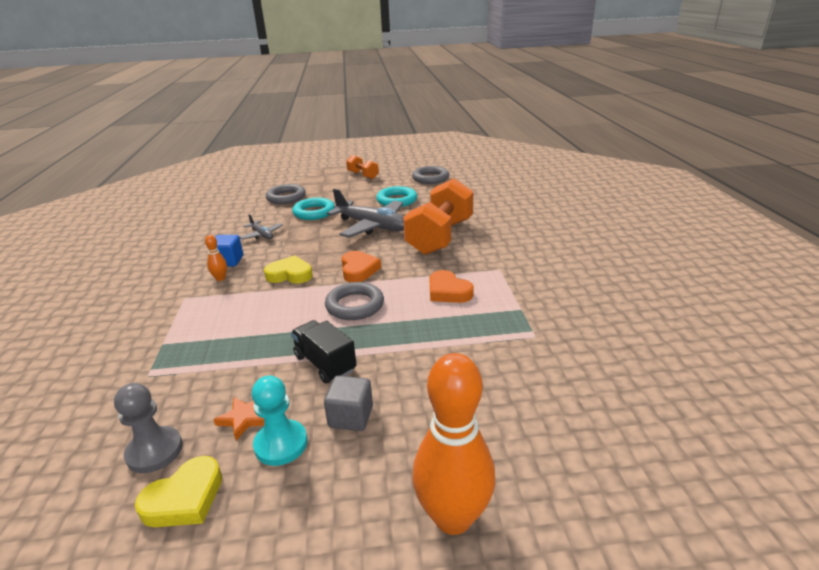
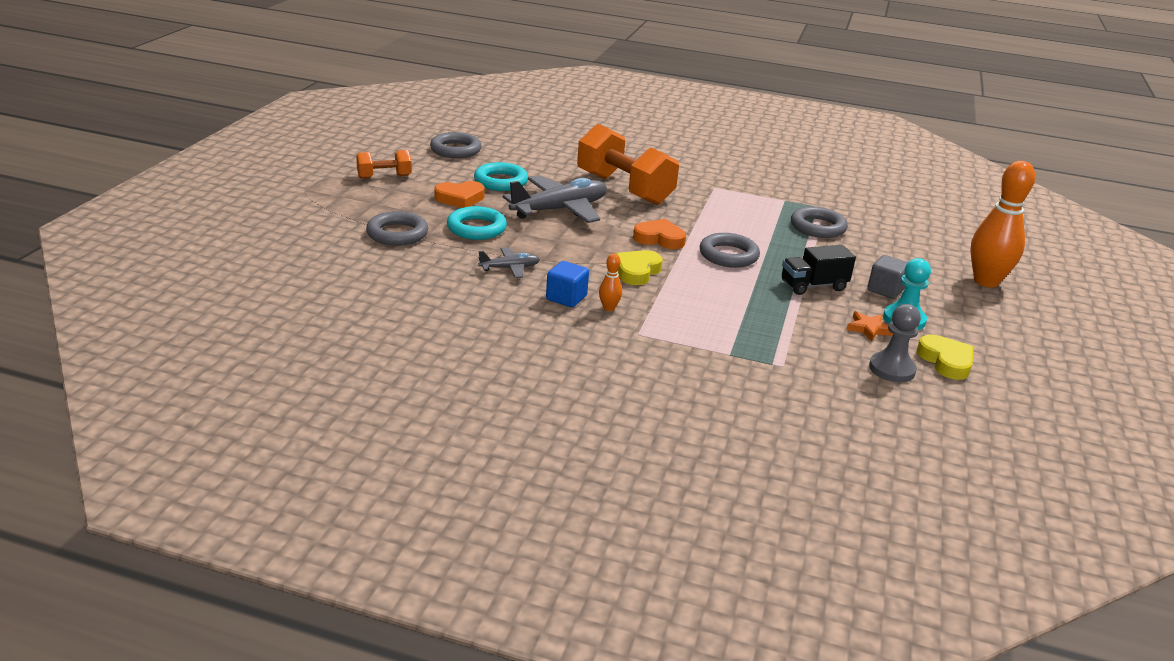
camera: 70 degrees left, 0 degrees up
orange heart [430,270,474,303] -> orange heart moved to [435,181,485,208]
none -> grey ring [791,206,848,238]

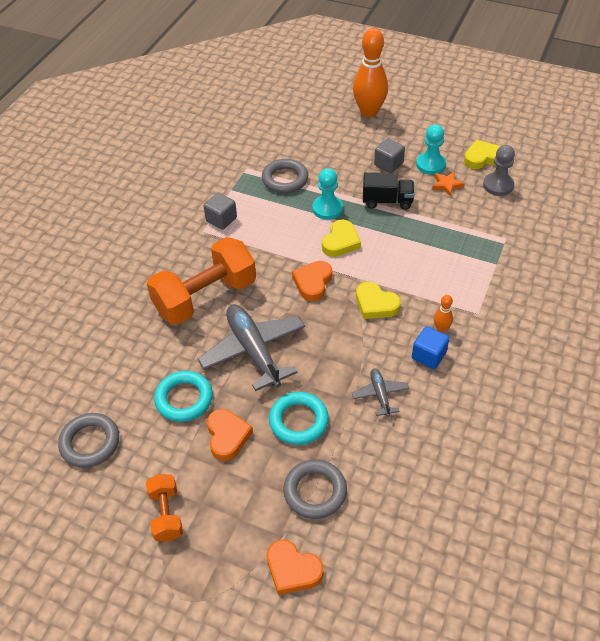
camera: 80 degrees left, 20 degrees up
grey ring [700,233,760,268] -> yellow heart [322,220,361,257]
black truck [782,245,856,295] -> black truck turned 75 degrees counterclockwise [363,172,414,210]
none -> grey cube [204,193,237,230]
none -> orange heart [267,540,323,595]
none -> turquoise pawn [312,168,343,220]

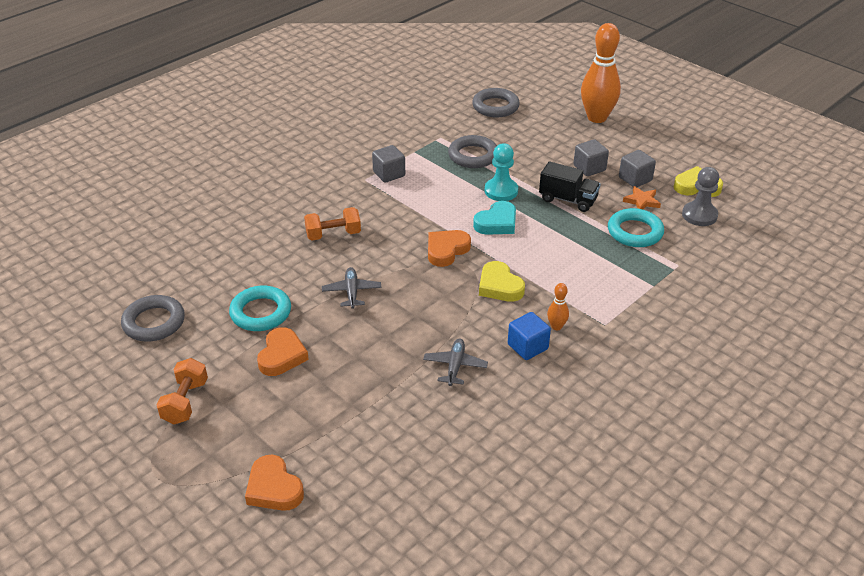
camera: 20 degrees right, 10 degrees down
orange dumbbell [147,237,256,325] -> orange dumbbell [304,207,361,240], size x0.50
grey plane [198,304,305,391] -> grey plane [322,267,381,309], size x0.49
turquoise ring [269,392,329,445] -> turquoise ring moved to [608,208,664,247]
grey ring [283,459,347,519] -> grey ring moved to [472,88,520,117]
yellow heart [322,220,361,257] -> turquoise heart [473,201,516,235]
turquoise pawn [416,124,446,175] -> grey cube [619,150,656,187]

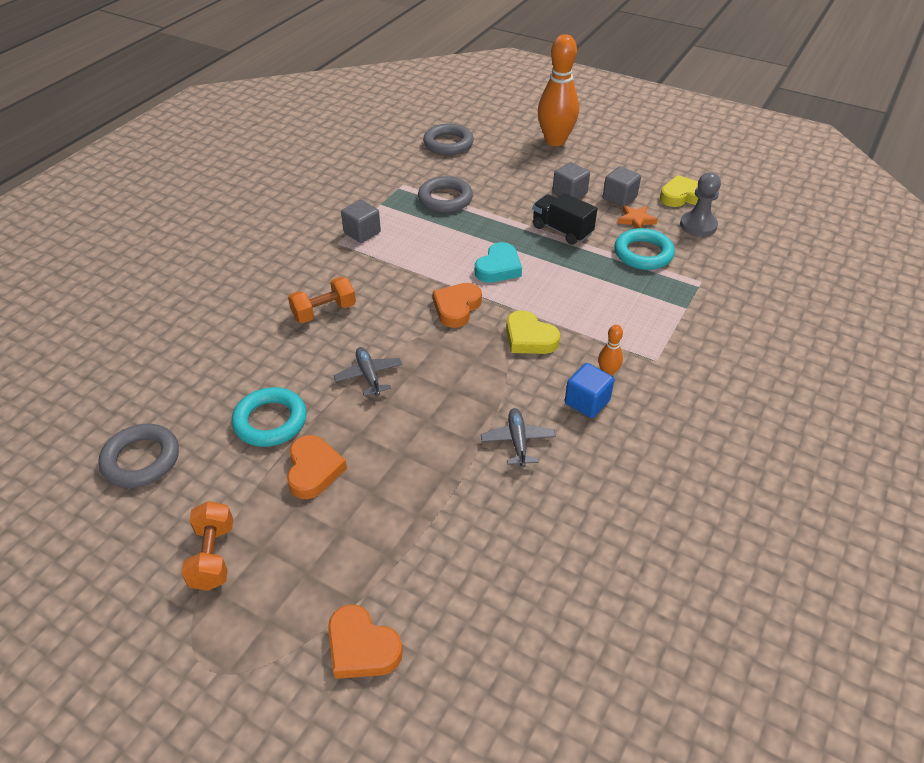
camera: 15 degrees left, 5 degrees up
turquoise pawn [485,143,518,201] -> none
black truck [539,161,600,212] -> black truck turned 150 degrees counterclockwise [533,193,597,245]

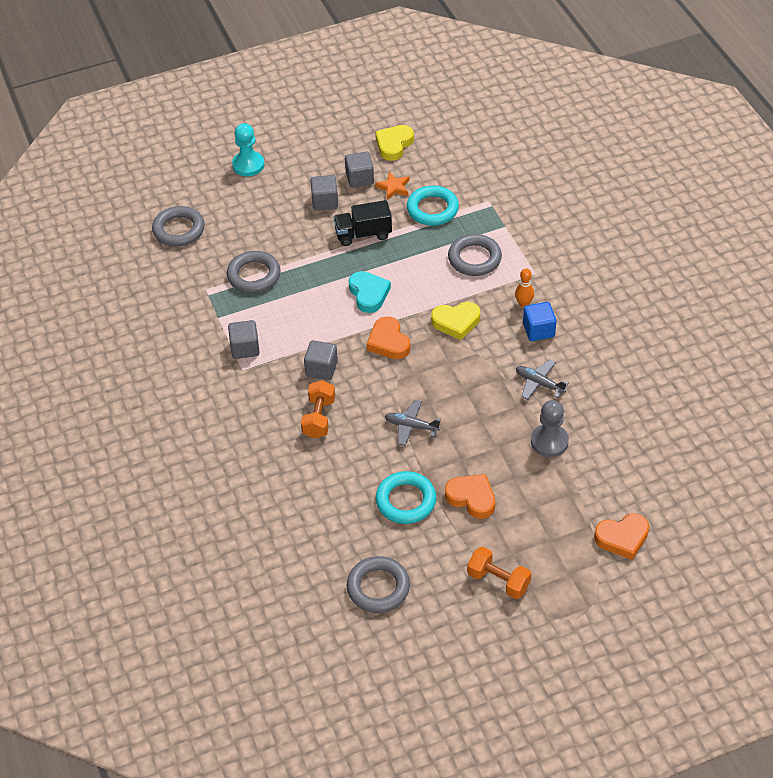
camera: 50 degrees left, 5 degrees up
orange bowling pin [538,34,579,146] -> turquoise pawn [232,123,265,176]
grey pawn [680,172,721,237] -> grey pawn moved to [531,400,569,457]
none -> grey cube [304,340,338,380]
none -> grey ring [448,234,502,276]

